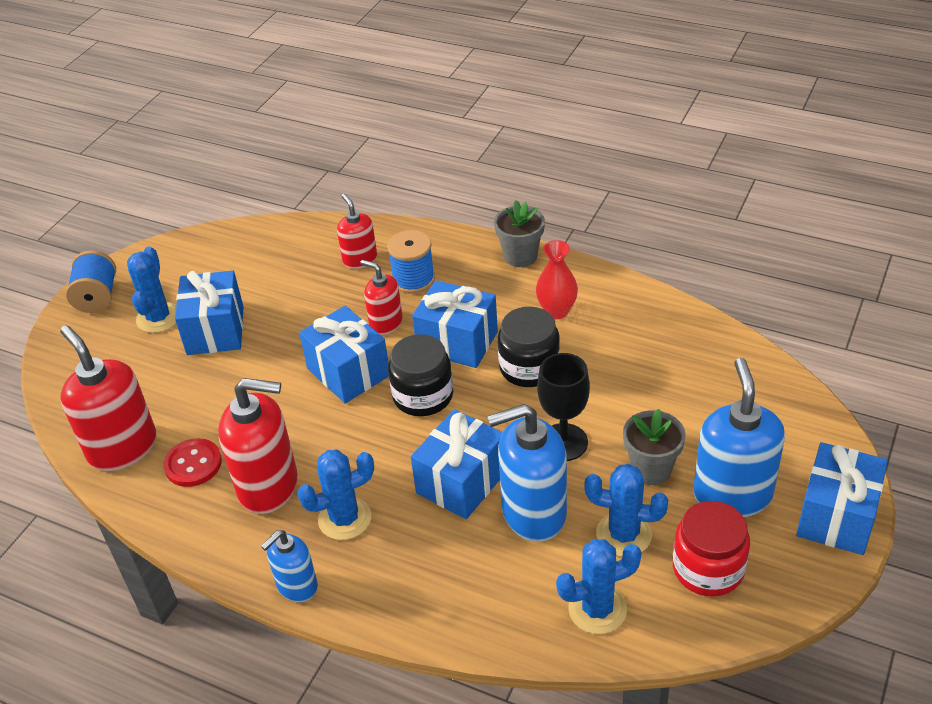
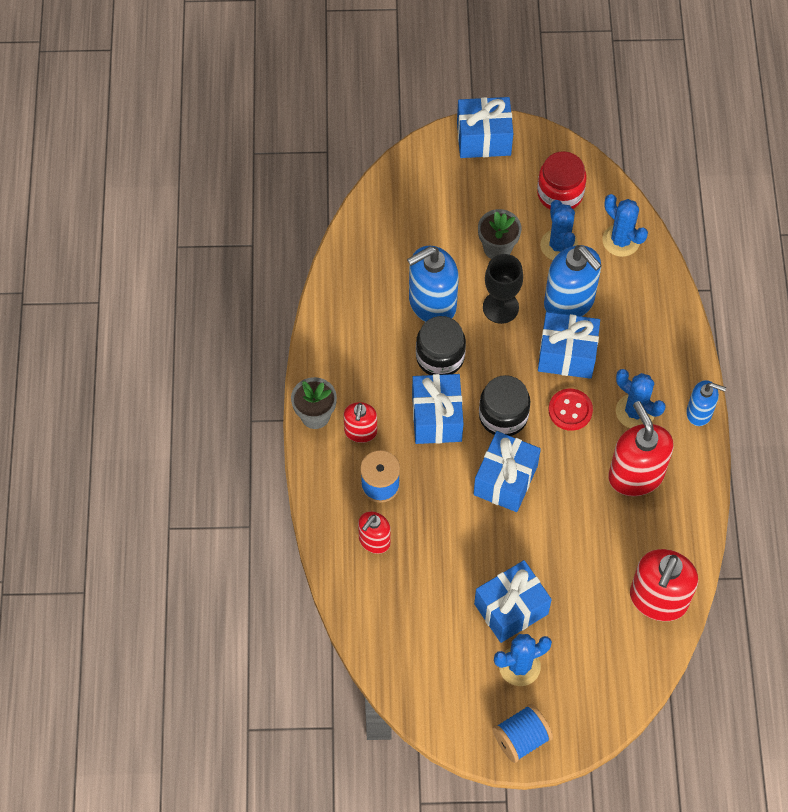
camera: 120 degrees left, 20 degrees up
red button [163,438,222,487] -> red button moved to [549,389,593,431]
red soap dispenser [360,260,403,335] -> red soap dispenser moved to [344,402,377,443]
red vase [536,240,578,319] -> none
blue soap dispenser [693,358,785,517] -> blue soap dispenser moved to [407,246,459,322]

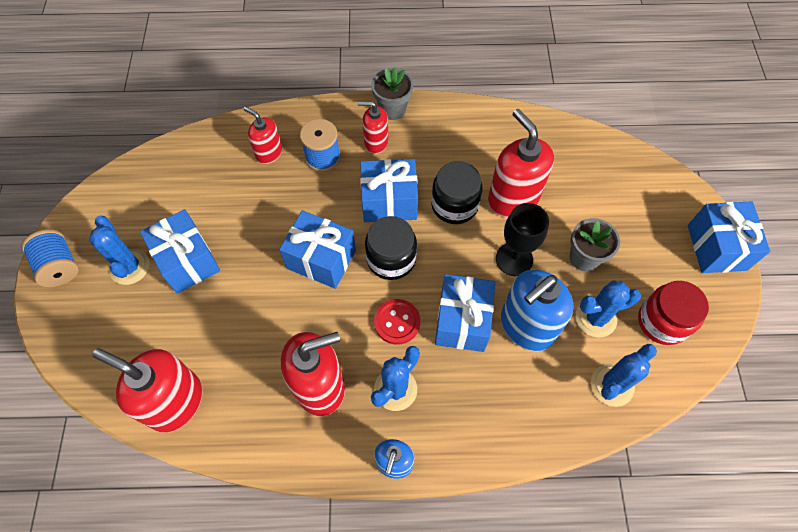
camera: 90 degrees right, 0 degrees up
blue soap dispenser [407,246,459,322] -> red soap dispenser [488,109,554,218]

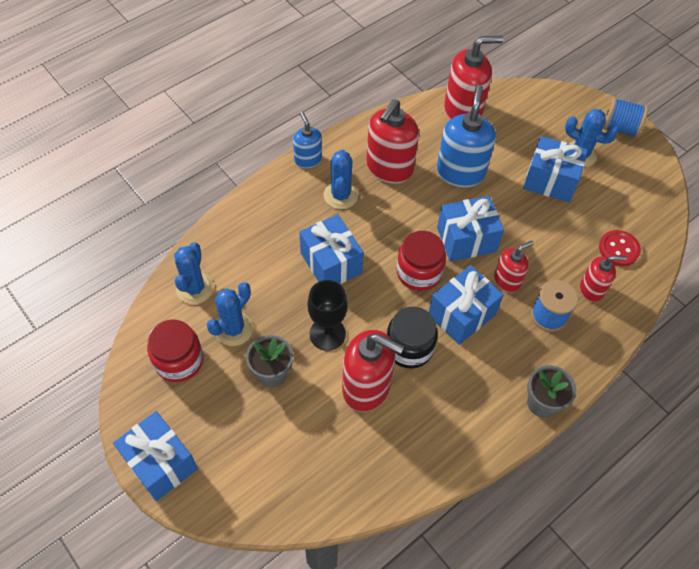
camera: 140 degrees right, 5 degrees down
red soap dispenser [358,101,388,154] -> red soap dispenser moved to [494,241,534,293]
black jar [365,216,417,280] -> red jar [396,231,446,291]
red button [374,299,420,344] -> red button moved to [599,230,641,266]
blue soap dispenser [501,270,574,351] -> blue soap dispenser moved to [437,85,496,187]

